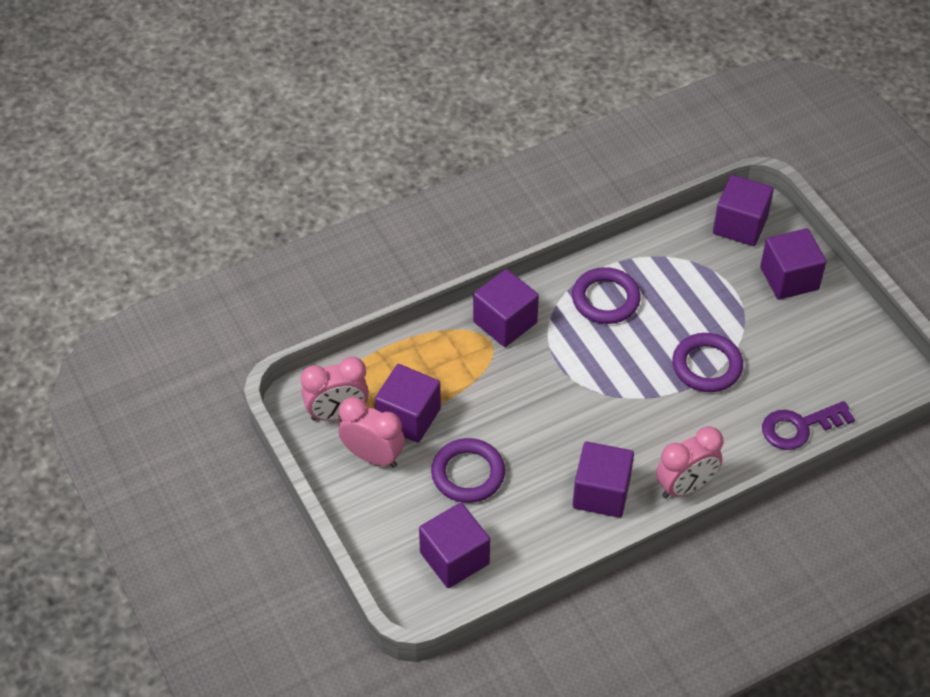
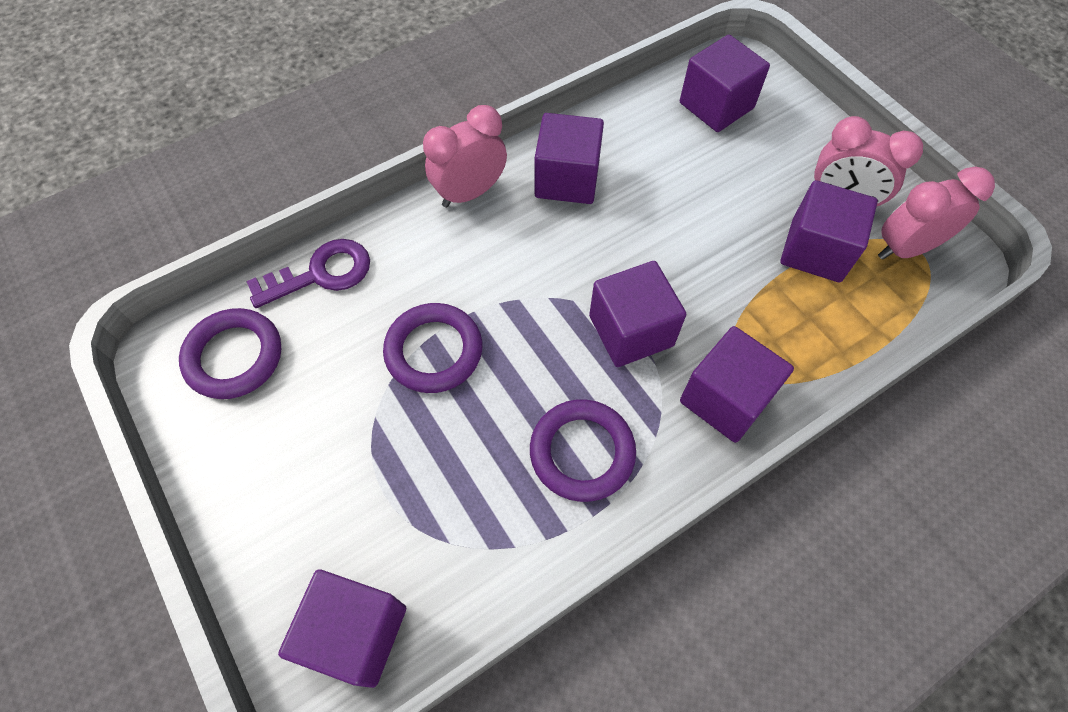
camera: 175 degrees right, 10 degrees up
purple ring [431,438,505,503] -> purple ring moved to [179,308,281,399]
purple cube [760,228,826,300] -> purple cube moved to [589,261,686,367]

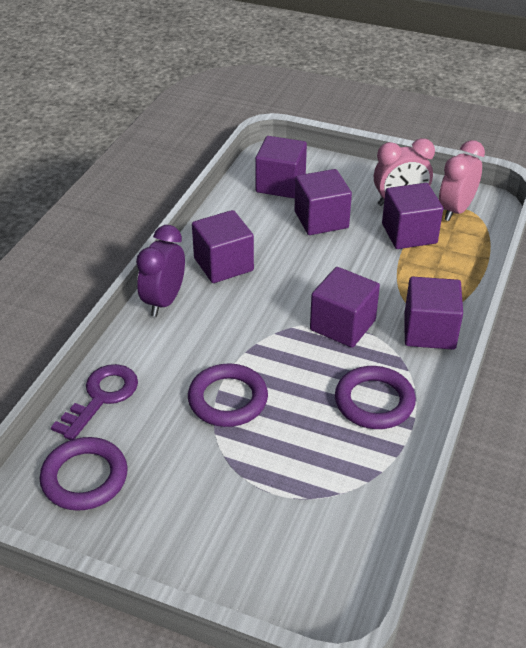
camera: 35 degrees left, 20 degrees down
purple cube [278,569,406,688] -> purple cube moved to [294,169,352,235]
pink clock [423,105,507,208] -> purple clock [136,225,185,317]

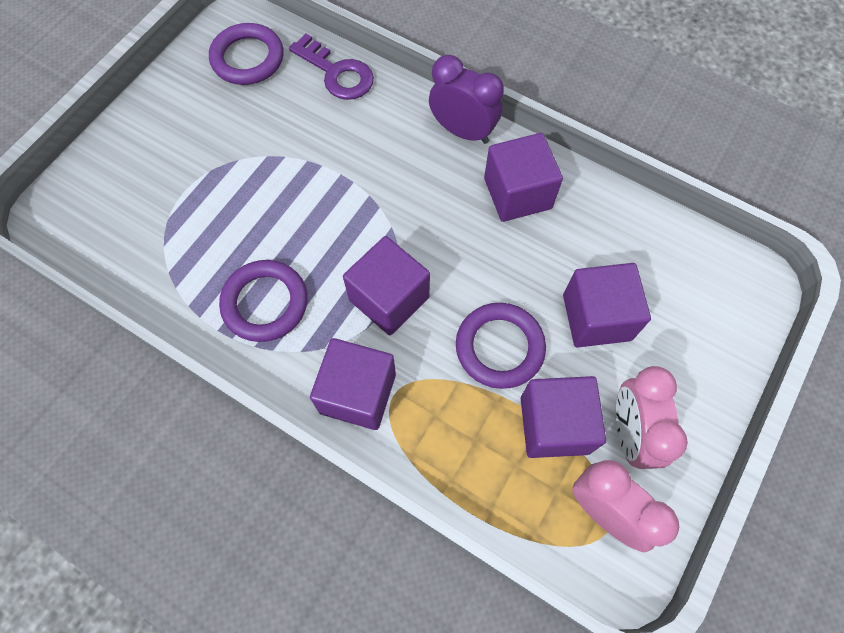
camera: 100 degrees right, 25 degrees up
purple ring [188,364,268,427] -> purple ring moved to [456,303,546,389]
purple cube [255,136,307,198] -> none

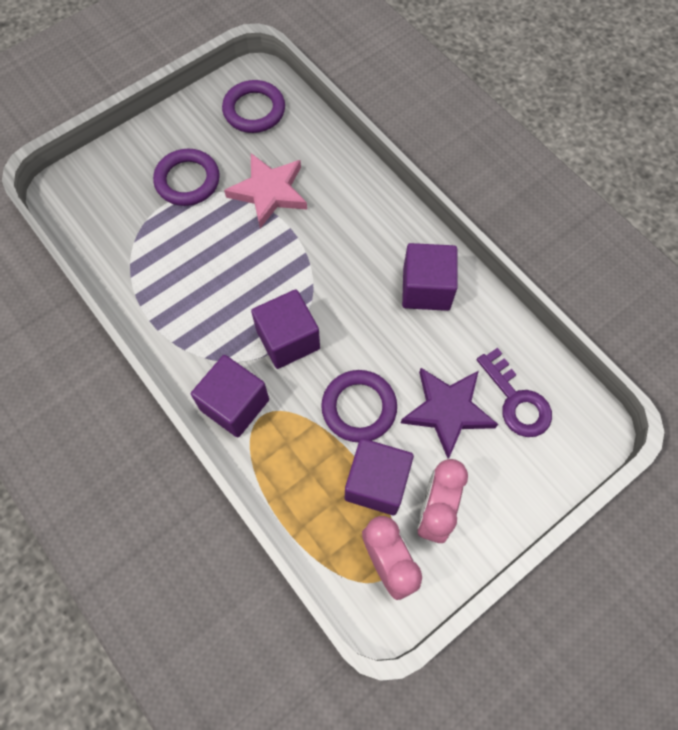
camera: 20 degrees right, 0 degrees up
purple ring [219,260,308,342] -> purple ring moved to [153,149,220,206]
purple key [289,34,374,100] -> purple key moved to [477,348,552,437]
purple clock [429,55,504,144] -> none
purple cube [563,263,651,347] -> purple star [401,368,498,459]
none -> pink star [224,153,307,228]

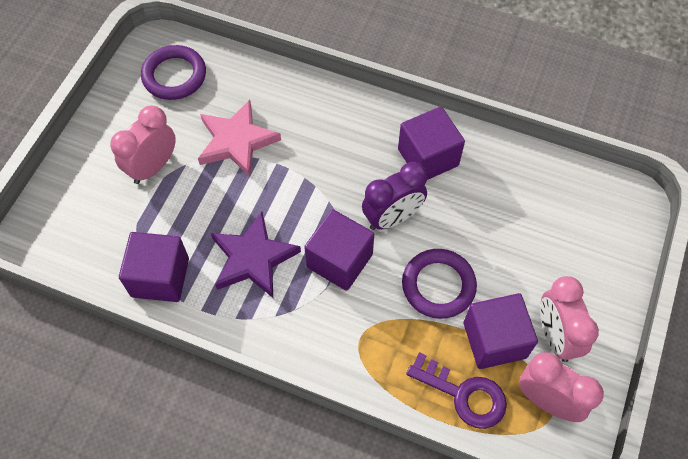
camera: 30 degrees left, 5 degrees down
purple ring [153,149,220,206] -> pink clock [110,106,176,184]
purple cube [191,355,269,438] -> purple cube moved to [119,232,189,302]
purple star [401,368,498,459] -> purple star moved to [211,212,301,298]
purple key [477,348,552,437] -> purple key moved to [406,352,507,429]
none -> purple clock [362,162,428,230]

